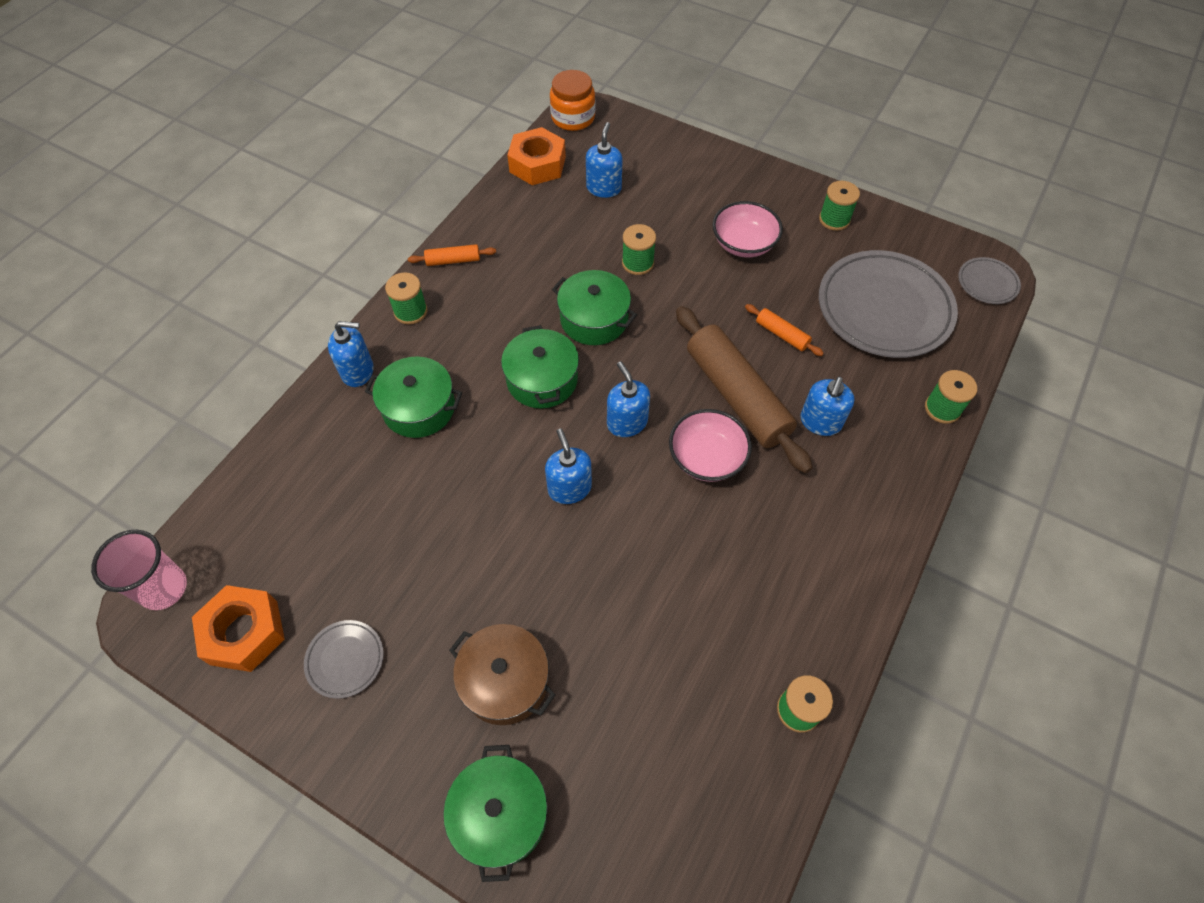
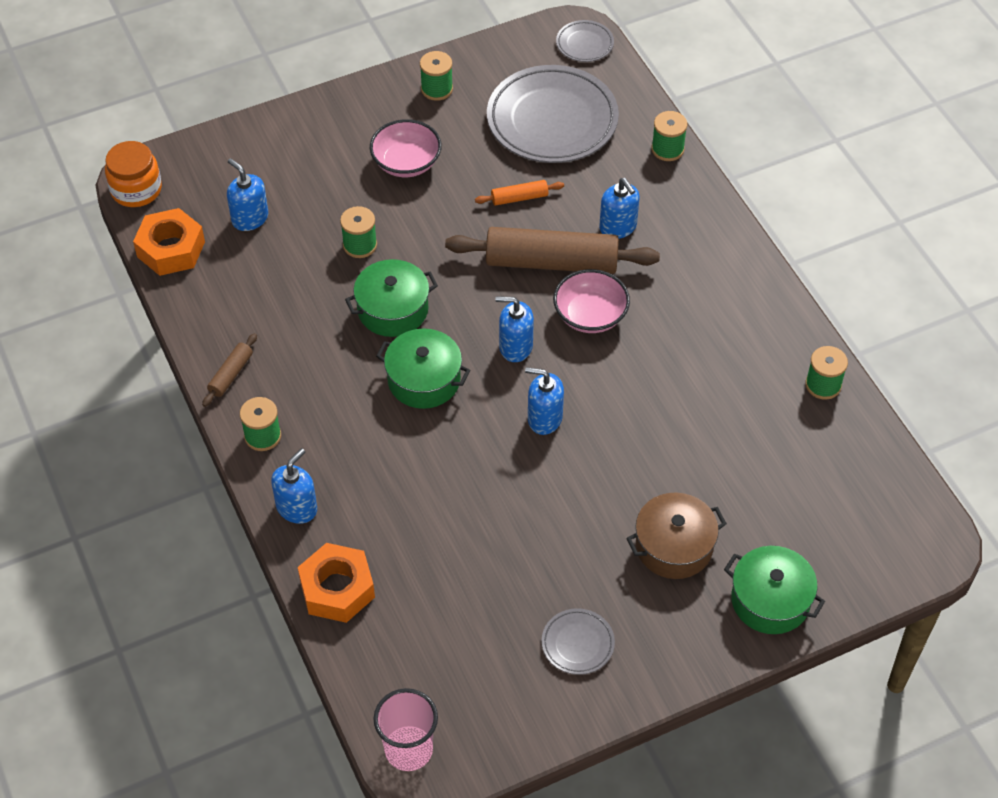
camera: 55 degrees left, 5 degrees down
orange nut [192,585,285,672] -> orange nut moved to [298,543,375,623]
green pot [365,356,462,438] -> none
orange rolling pin [408,244,496,266] -> brown rolling pin [202,333,257,407]

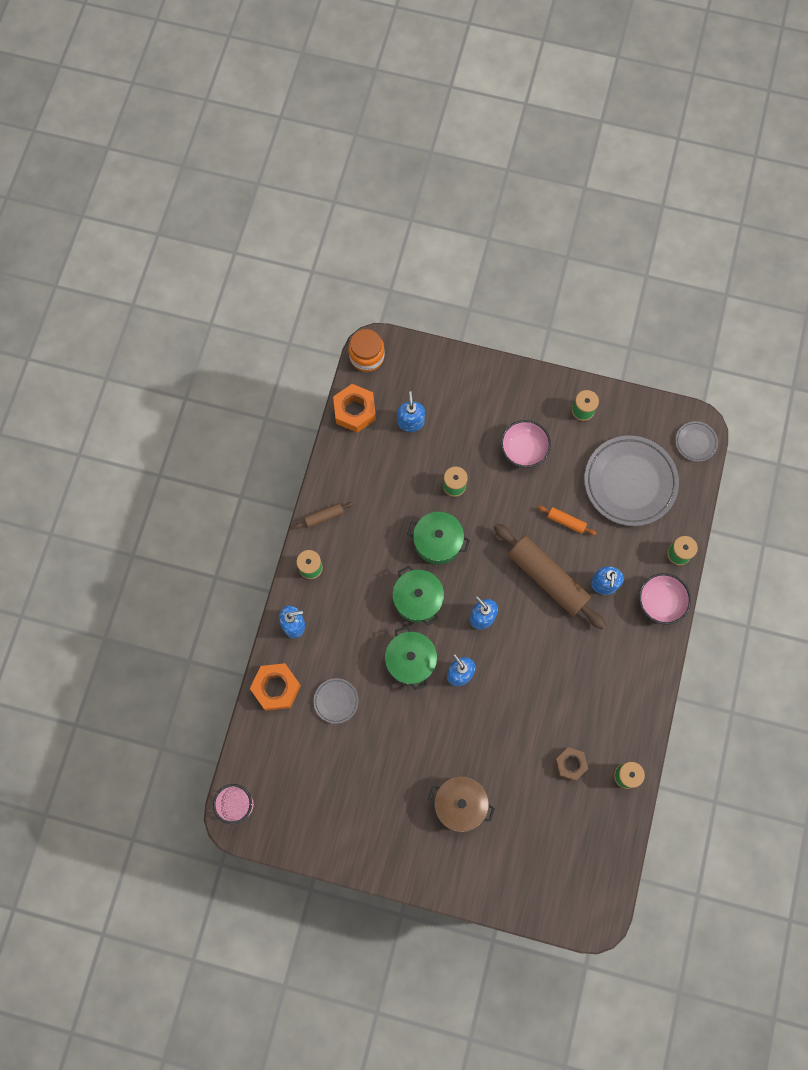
camera: 40 degrees right, 20 degrees up
grey plate [542,608,615,675] -> grey plate moved to [314,678,359,724]
pink bowl [553,269,630,333] -> pink bowl moved to [639,573,691,625]
green pot [724,546,825,634] -> green pot moved to [385,626,437,690]
none -> brown nut [555,747,588,781]

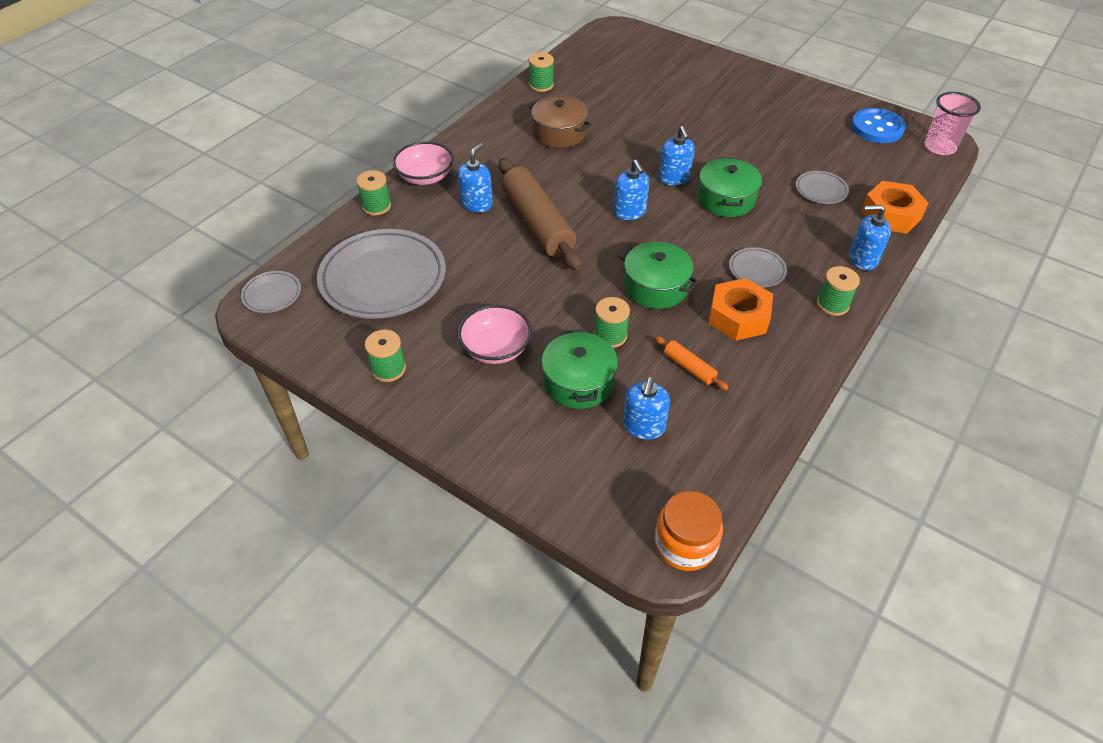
camera: 160 degrees left, 25 degrees down
brown rolling pin [294,502,354,529] -> none
orange nut [333,384,376,433] -> orange nut moved to [709,278,773,341]
green pot [393,566,444,626] -> green pot moved to [541,329,618,409]
brown pot [428,776,495,832] -> brown pot moved to [529,95,592,148]
orange rolling pin [538,506,597,535] -> orange rolling pin moved to [654,336,729,391]
brown nut [555,747,588,781] -> none
none -> grey plate [729,247,787,287]
none -> blue button [851,108,906,143]

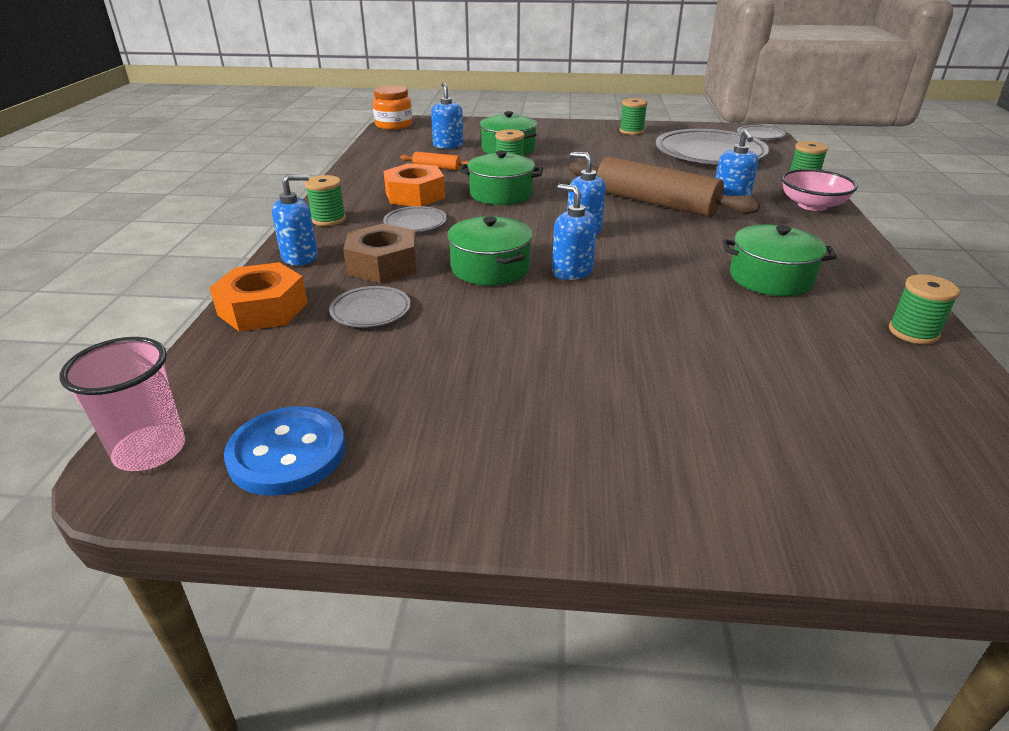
camera: 150 degrees right, 15 degrees down
pink bowl [458,305,532,364] -> none
brown pot [529,95,592,148] -> green pot [723,225,837,296]
none -> brown nut [343,223,417,283]

